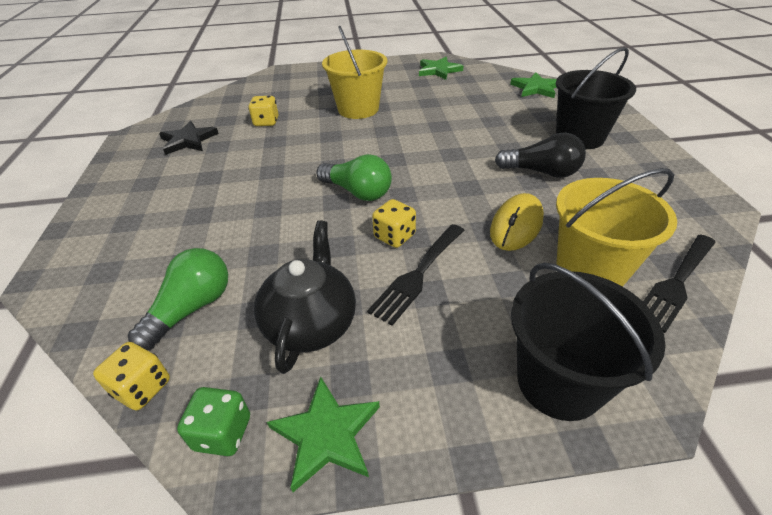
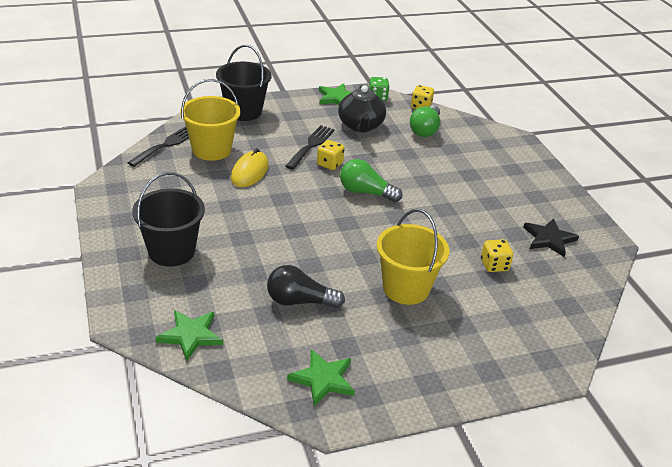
camera: 165 degrees right, 5 degrees down
black light bulb [495,133,586,178] -> black light bulb moved to [267,265,345,308]

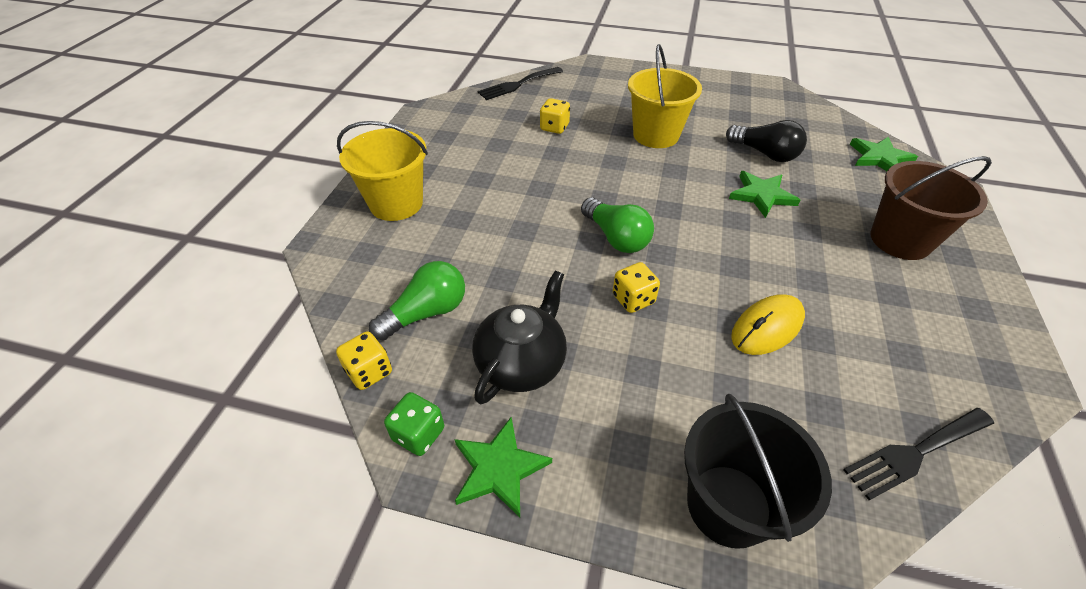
camera: 145 degrees left, 10 degrees up
black bucket [132,172,205,267] -> brown bucket [870,156,992,260]
yellow bucket [180,79,241,161] -> yellow bucket moved to [337,121,428,221]
black fork [285,125,335,170] -> black fork moved to [478,67,563,100]
green star [287,349,355,406] -> green star moved to [729,171,800,218]
black star [523,218,579,257] -> none

